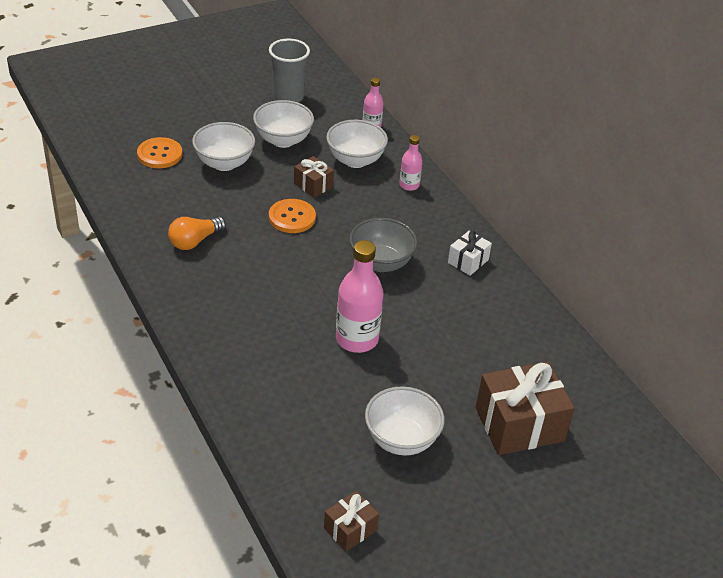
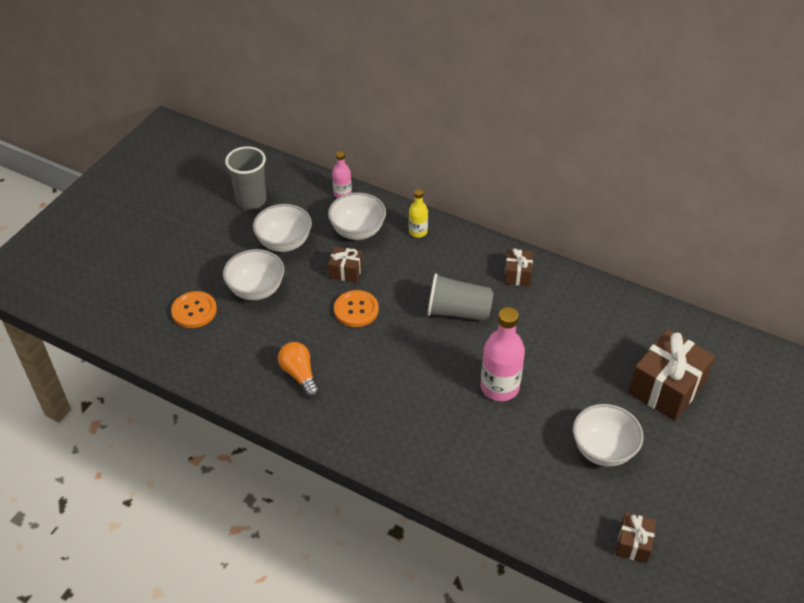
camera: 30 degrees left, 5 degrees up
orange light bulb [168,217,226,250] -> orange light bulb turned 135 degrees clockwise [278,342,319,398]
grey bowl [349,218,418,272] -> grey cup [427,273,494,321]
pink bottle [399,135,423,191] -> yellow bottle [409,189,428,238]
white gift [448,231,492,276] -> brown gift [505,248,533,286]

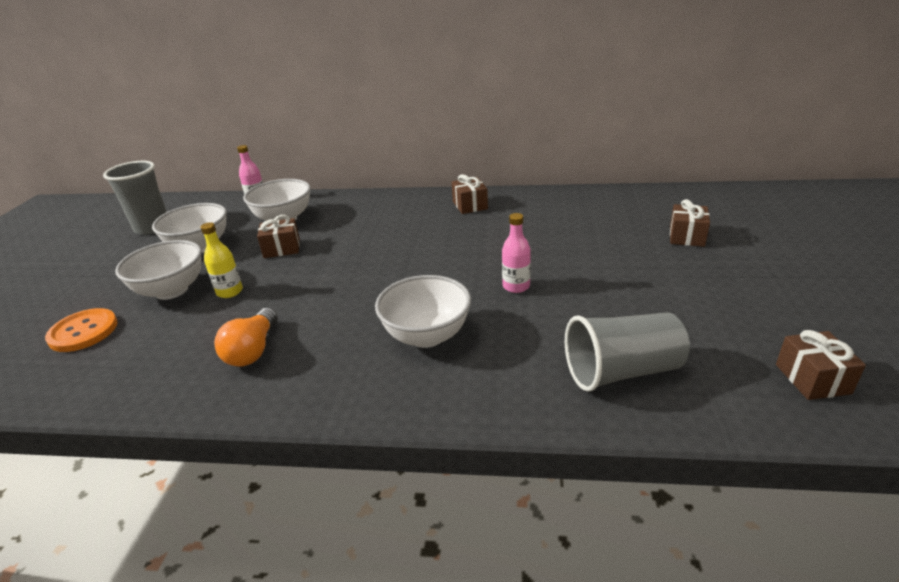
camera: 20 degrees left, 15 degrees down
orange light bulb [278,342,319,398] -> orange light bulb turned 120 degrees counterclockwise [214,308,278,367]
orange button [334,290,379,327] -> none
yellow bottle [409,189,428,238] -> yellow bottle moved to [200,222,243,298]
grey cup [427,273,494,321] -> grey cup moved to [565,312,690,392]
pink bottle [481,307,525,401] -> pink bottle [502,213,531,293], size x0.55
white bowl [573,404,644,467] -> white bowl moved to [375,275,471,348]
brown gift [628,329,715,421] -> brown gift [670,199,710,247], size x0.51

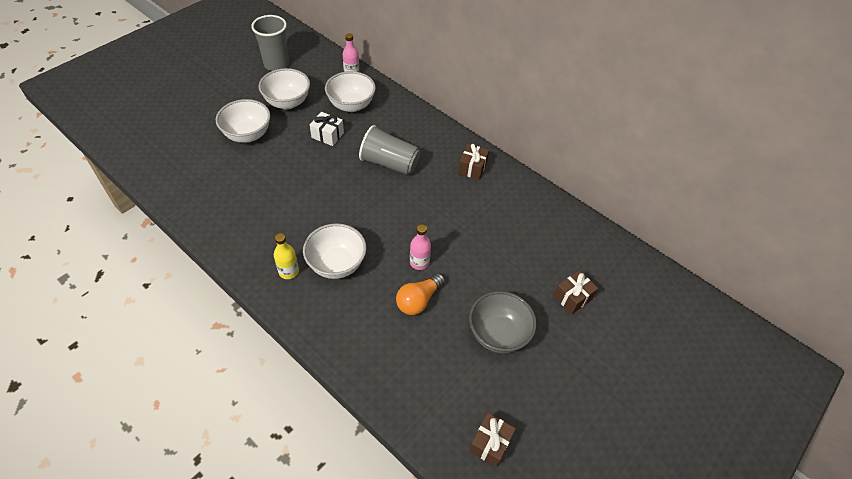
camera: 30 degrees right, 20 degrees up
orange button [45,308,118,352] -> none
yellow bottle [200,222,243,298] -> yellow bottle moved to [274,233,299,279]
orange light bulb [214,308,278,367] -> orange light bulb moved to [396,273,445,315]
brown gift [257,215,300,258] -> white gift [310,112,344,146]
grey cup [565,312,690,392] -> grey cup moved to [359,125,420,175]
none -> grey bowl [469,291,537,353]

